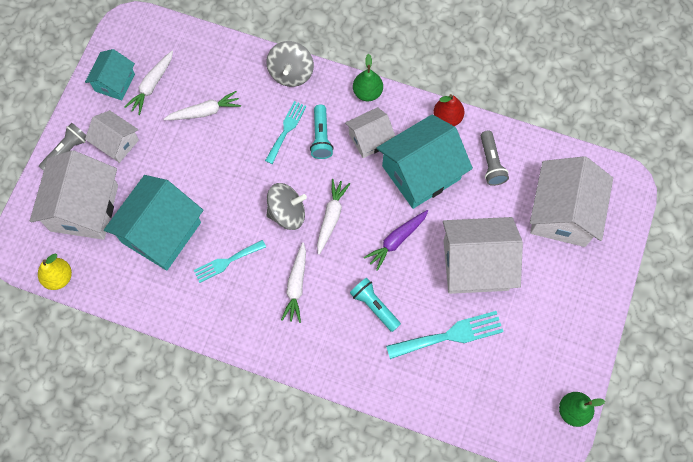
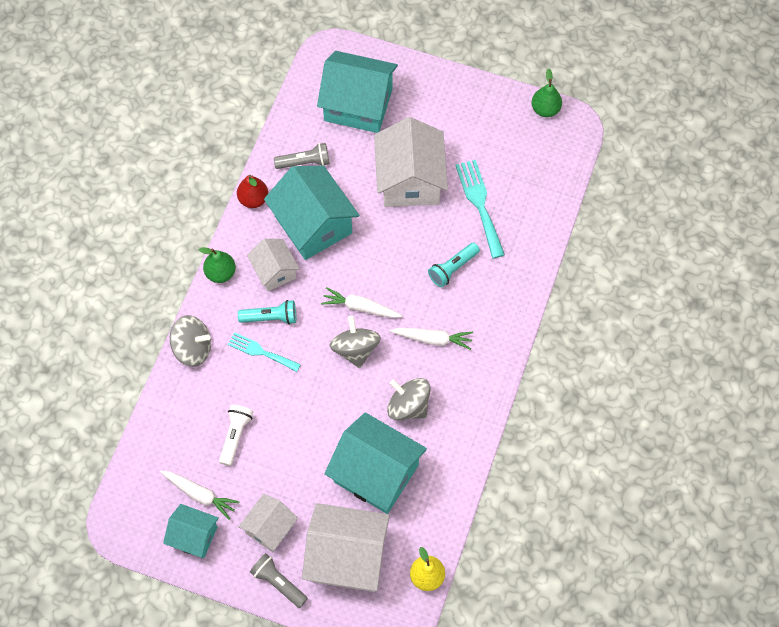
camera: 90 degrees left, 5 degrees down
white carrot [164,91,241,120] -> white flashlight [219,405,253,466]
turquoise fork [194,240,266,283] -> grey spinning top [387,378,430,420]
purple carrot [364,210,428,271] -> none
white house [530,156,613,247] -> turquoise house [317,51,398,133]

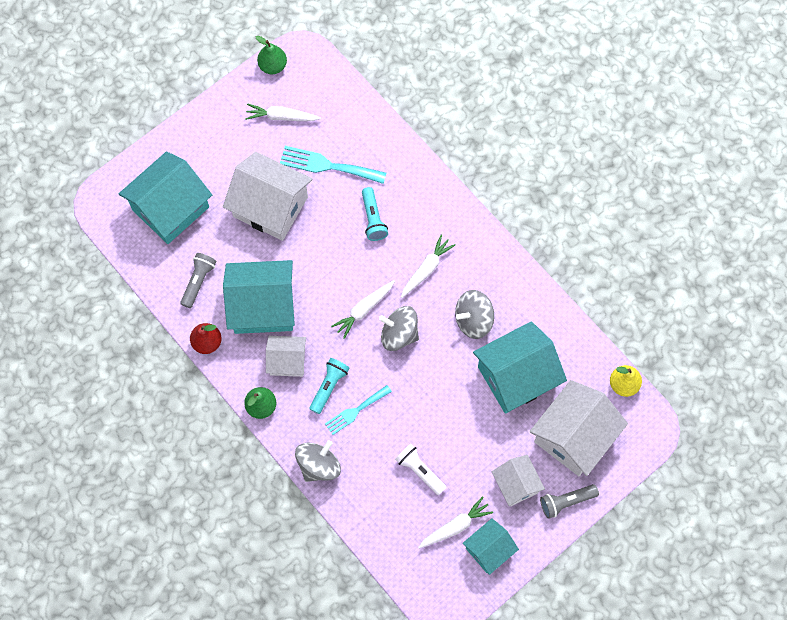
camera: 60 degrees left, 5 degrees up
none -> white carrot [245,103,321,121]

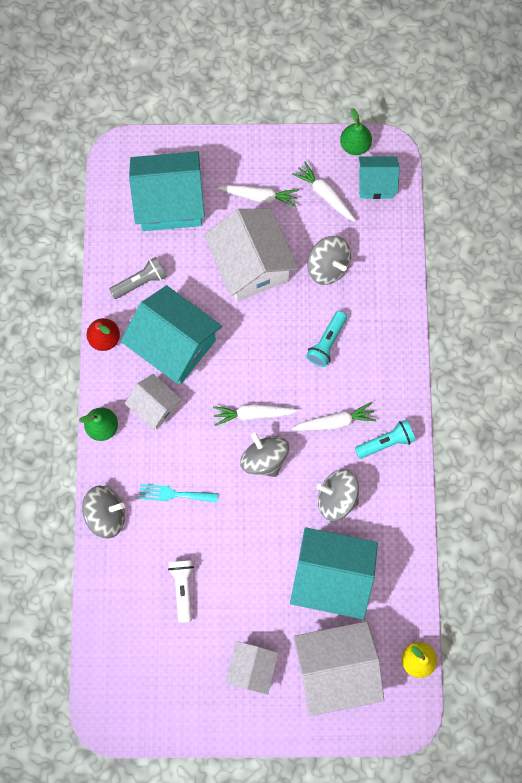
camera: 40 degrees right, 5 degrees up
turquoise fork [280,146,386,184] -> grey spinning top [307,236,351,285]
turquoise flashlight [309,358,350,414] -> turquoise flashlight moved to [355,420,416,459]
white carrot [418,496,493,549] -> white carrot moved to [218,185,299,207]
turquoise house [462,518,519,575] -> turquoise house moved to [359,157,400,199]
grey flashlight [540,484,599,519] -> none

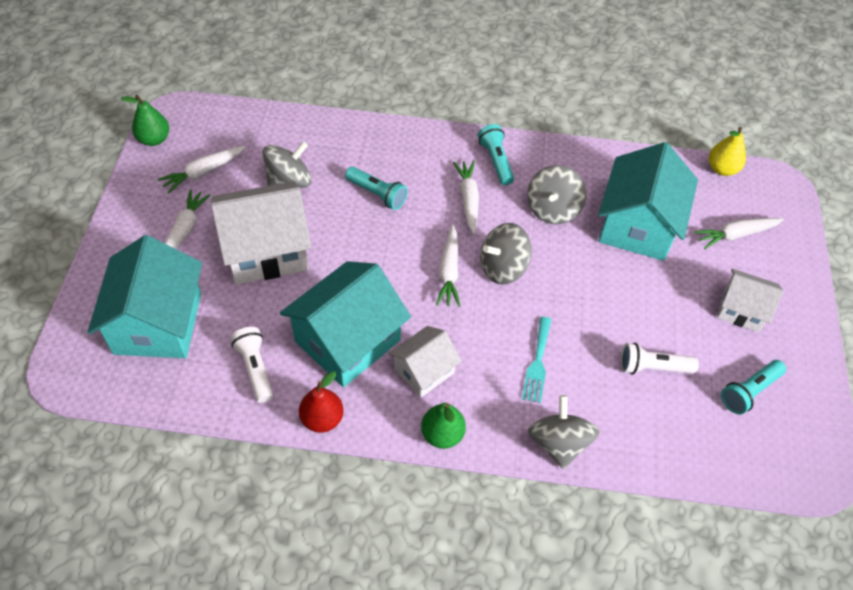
camera: 85 degrees left, 20 degrees down
grey flashlight [109,257,167,299] -> white flashlight [231,327,273,403]
white house [293,621,384,716] -> white carrot [694,218,784,249]
turquoise house [359,157,400,199] -> none
none -> turquoise flashlight [721,360,786,414]

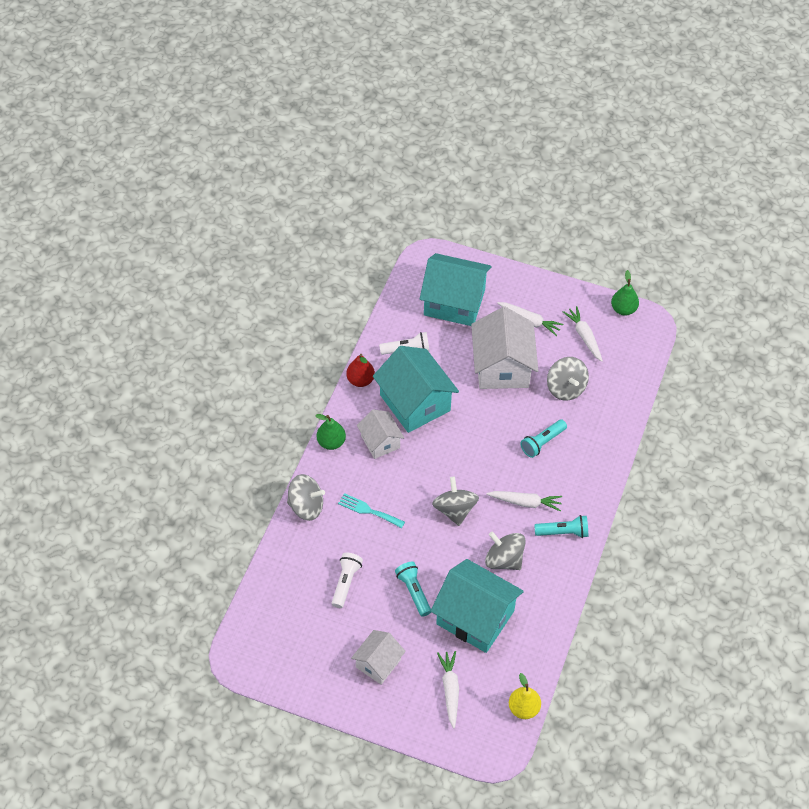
camera: 105 degrees right, 0 degrees up
white carrot [436,225,460,307] -> none
turquoise flashlight [721,360,786,414] -> turquoise flashlight moved to [395,562,431,617]

